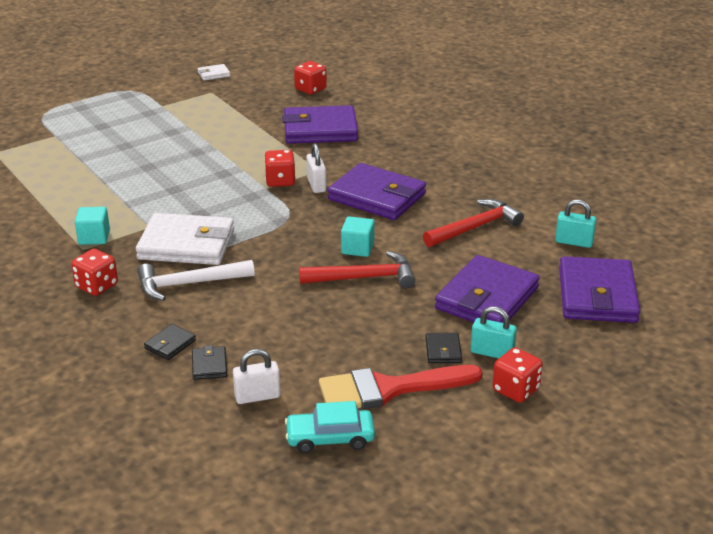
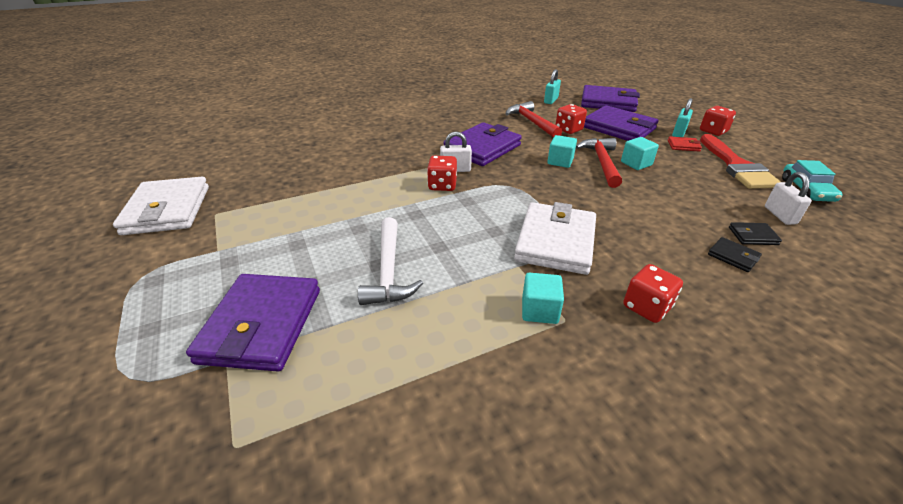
camera: 80 degrees left, 5 degrees up
white hammer [137,260,255,301] -> white hammer moved to [358,217,423,305]
white wallet [198,64,230,81] -> white wallet [113,177,209,235], size x2.32
purple wallet [282,105,358,144] -> purple wallet moved to [186,274,320,371]
red dice [294,61,327,94] -> red dice moved to [556,104,587,134]
black wallet [426,333,462,363] -> red wallet [668,136,702,152]
none -> turquoise cube [621,137,659,170]

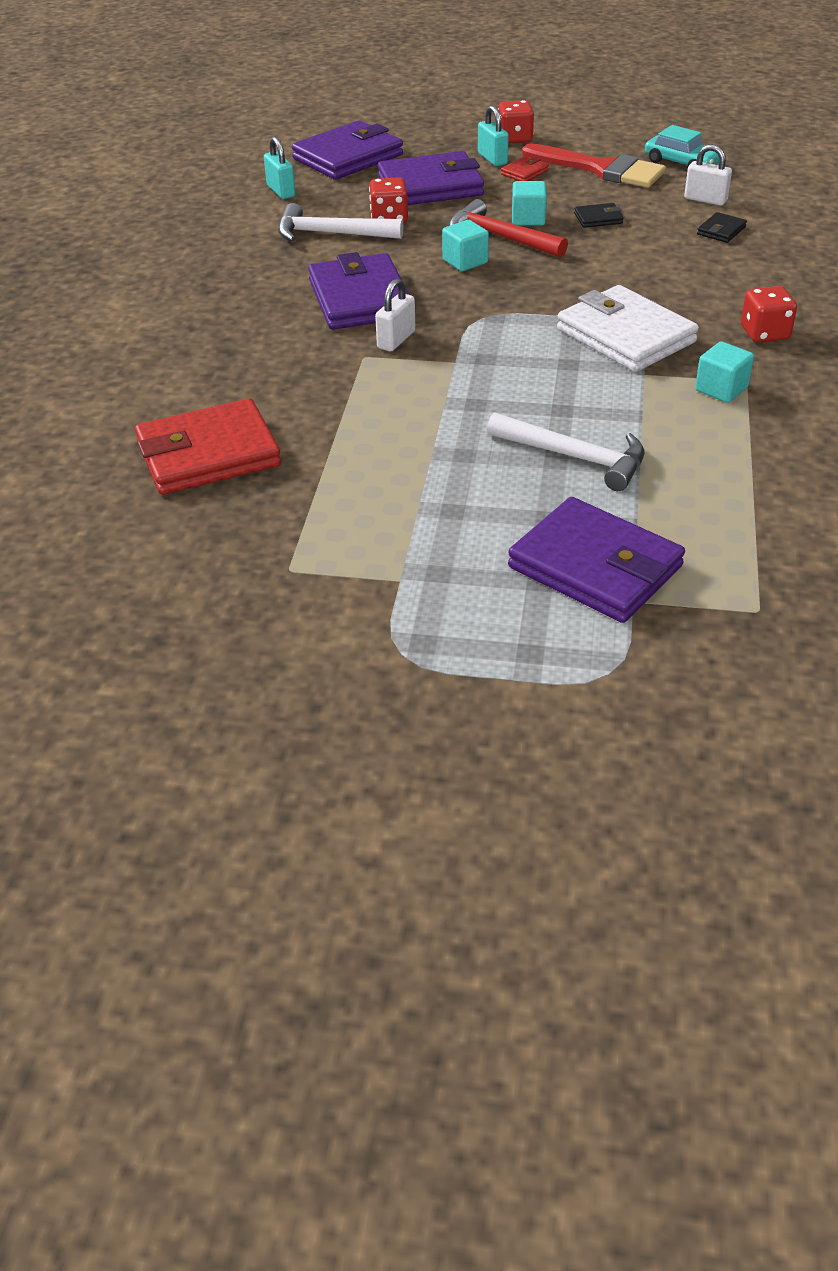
camera: 55 degrees left, 5 degrees up
white wallet [113,177,209,235] -> none
red dice [427,156,457,191] -> none
red hammer [506,101,562,138] -> white hammer [278,203,403,242]
black wallet [708,237,762,272] -> black wallet moved to [574,203,623,228]
none -> red wallet [135,398,281,495]

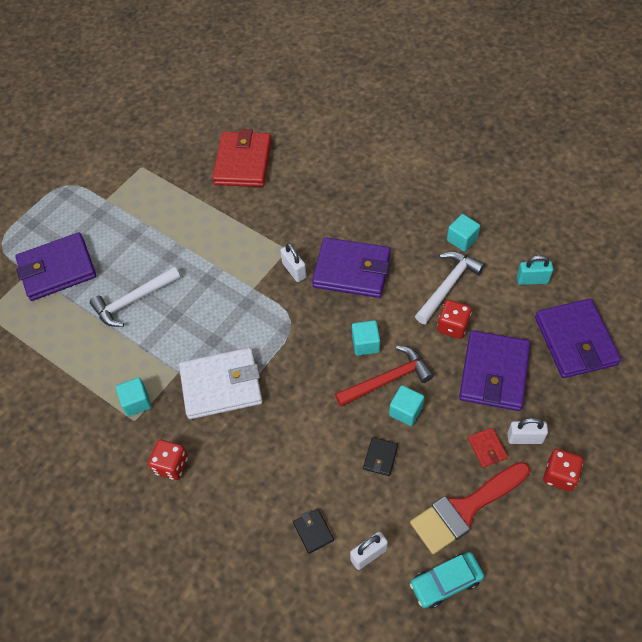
camera: 120 degrees right, 15 degrees up
turquoise padlock [478,105,509,166] -> white padlock [507,418,548,444]
none -> turquoise cube [447,214,480,252]

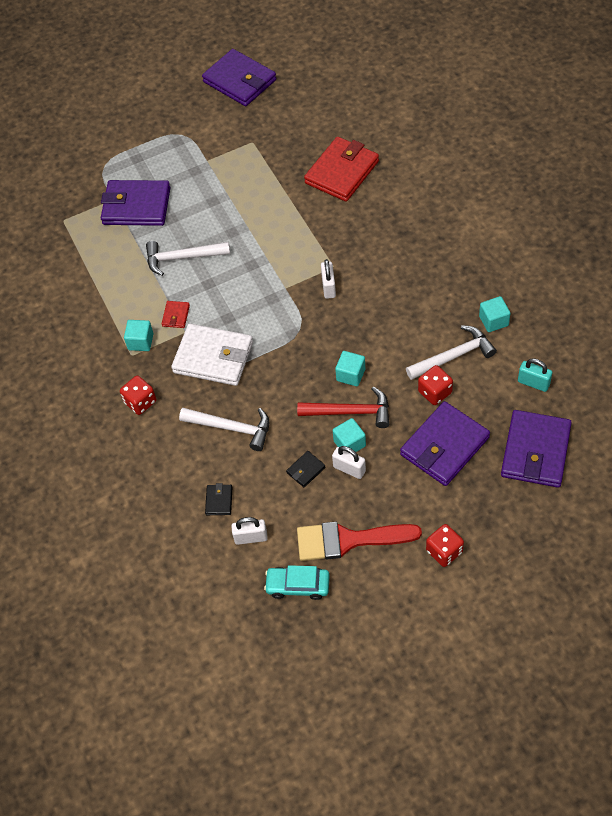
camera: 30 degrees right, 0 degrees up
purple wallet [312,237,391,298] -> purple wallet moved to [202,49,276,106]
red wallet [468,428,508,468] -> red wallet moved to [162,301,190,328]
white padlock [507,418,548,444] -> white padlock moved to [332,446,366,479]
none -> white hammer [179,408,269,451]

